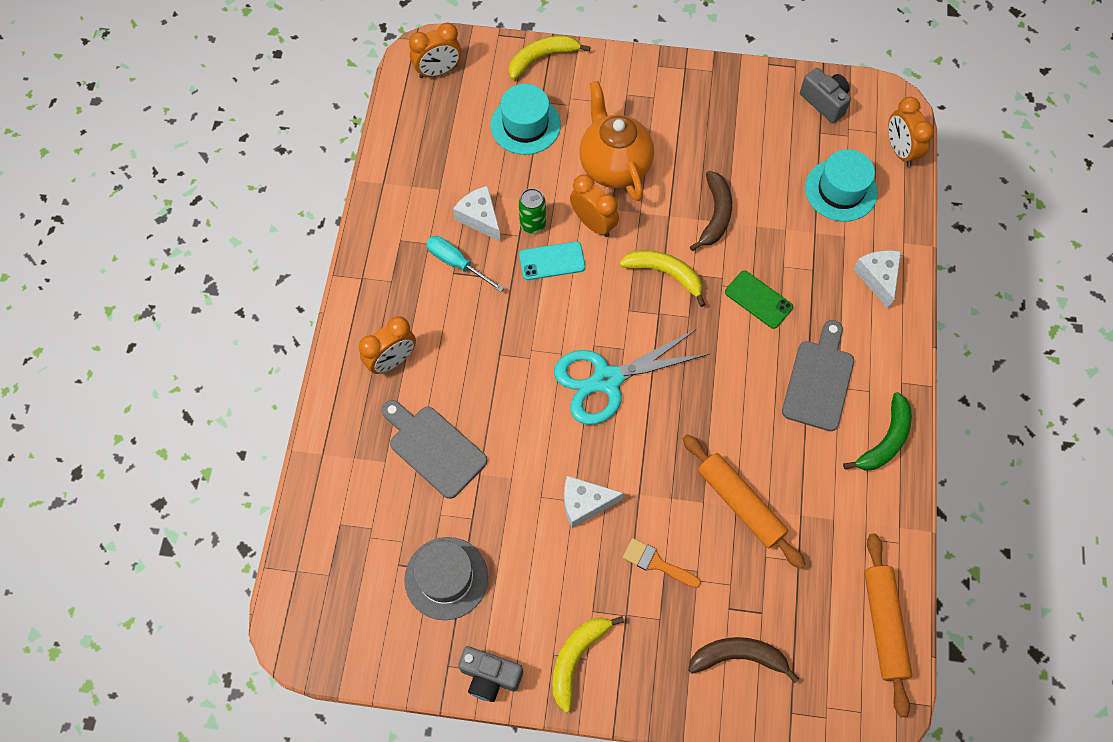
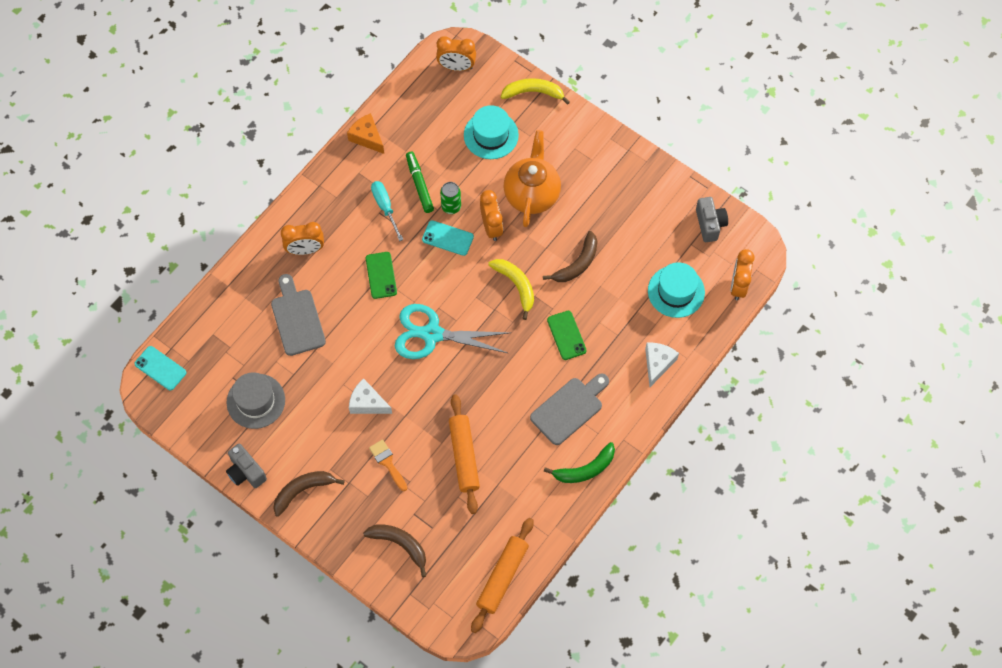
camera: 30 degrees right, 0 degrees up
white cheese [453,186,501,242] -> green marker [406,152,434,213]
yellow banana [552,616,624,713] -> brown banana [273,471,345,517]
none -> turquoise phone [134,346,186,391]
none -> orange cheese [347,113,384,154]
none -> green phone [366,252,397,299]

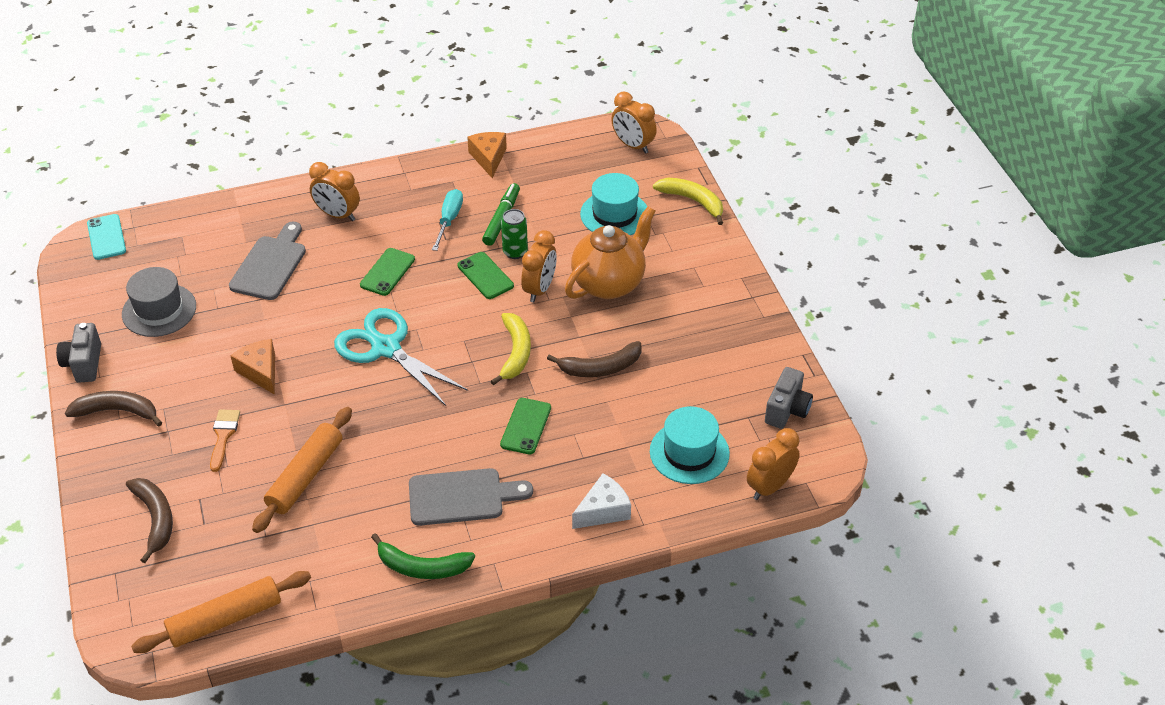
camera: 35 degrees right, 20 degrees down
white cheese [349,378,392,414] -> orange cheese [231,339,275,395]
turquoise phone [422,220,474,256] -> green phone [457,252,514,299]

